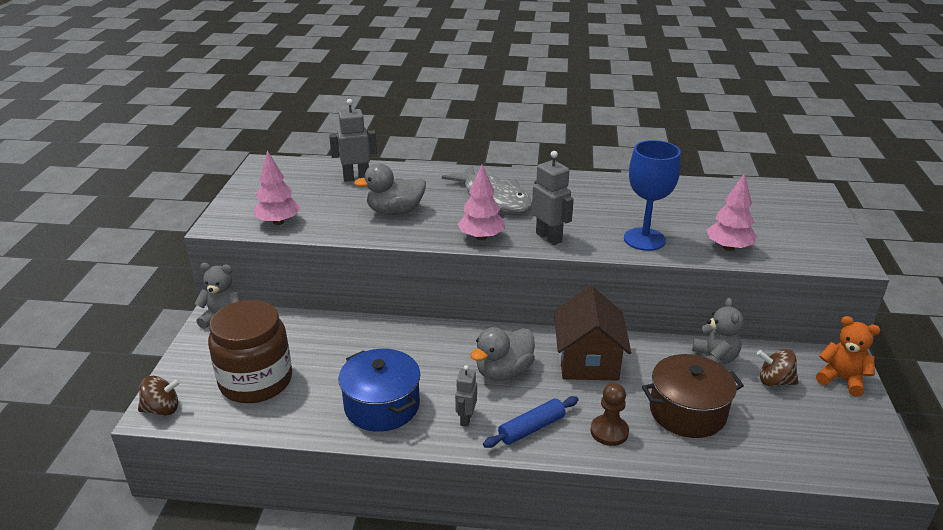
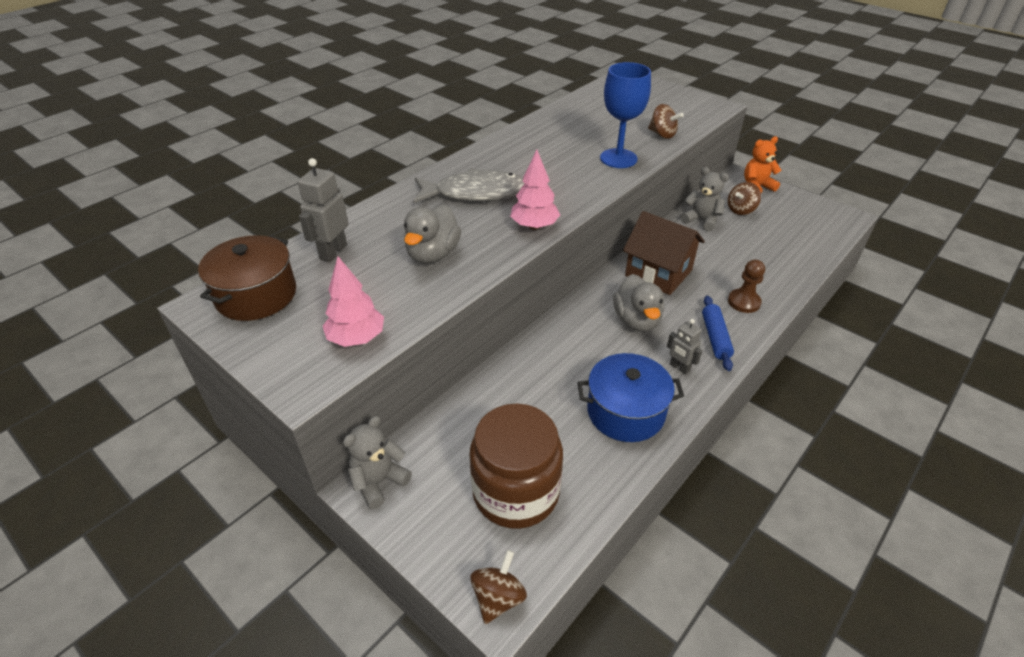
camera: 55 degrees left, 10 degrees up
grey robot [532,151,574,245] -> none
brown pot [642,354,744,438] -> brown pot moved to [198,235,296,321]
pink tree [707,173,757,251] -> brown spinning top [648,104,684,139]

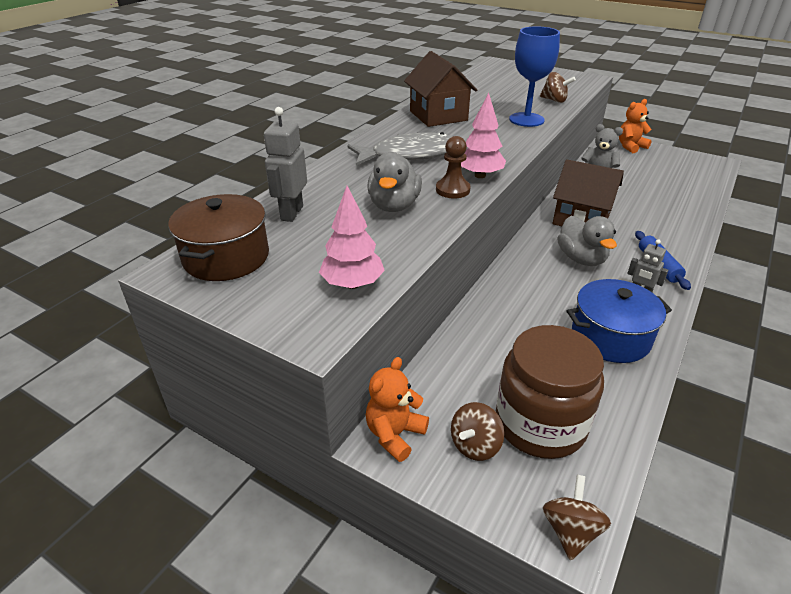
camera: 10 degrees left, 5 degrees down
grey teddy bear [343,416,412,509] -> orange teddy bear [366,357,429,462]
brown spinning top [728,182,761,215] -> brown spinning top moved to [451,402,504,461]
brown pawn [728,260,765,313] -> brown pawn moved to [436,136,471,198]
none -> brown house [404,51,477,127]

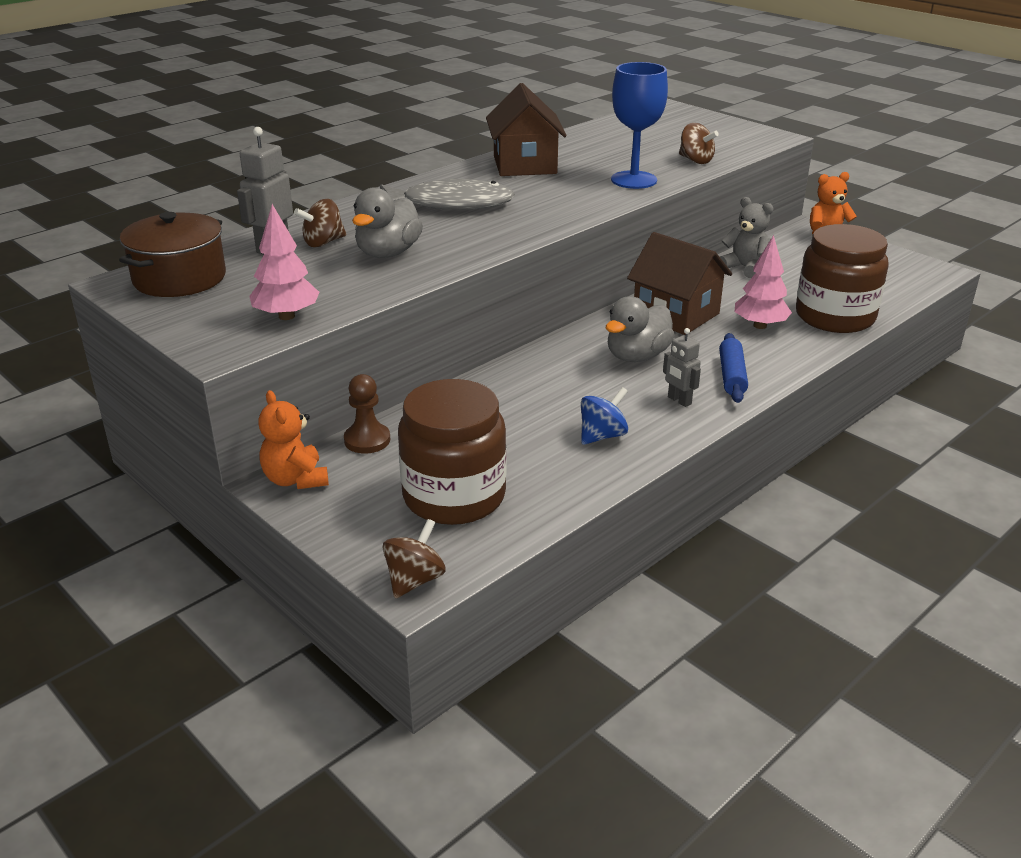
camera: 15 degrees right, 5 degrees down
orange teddy bear [366,357,429,462] -> orange teddy bear turned 75 degrees counterclockwise [258,390,329,489]
brown pawn [436,136,471,198] -> brown pawn moved to [344,374,390,454]
brown spinning top [451,402,504,461] -> brown spinning top moved to [294,199,346,247]
pink tree [461,93,506,178] -> pink tree moved to [735,235,792,329]
grey duck [557,216,617,266] -> grey duck turned 45 degrees clockwise [606,296,675,362]
blue pot [567,279,672,363] -> blue spinning top [581,387,628,445]
none -> brown jar [796,224,889,333]

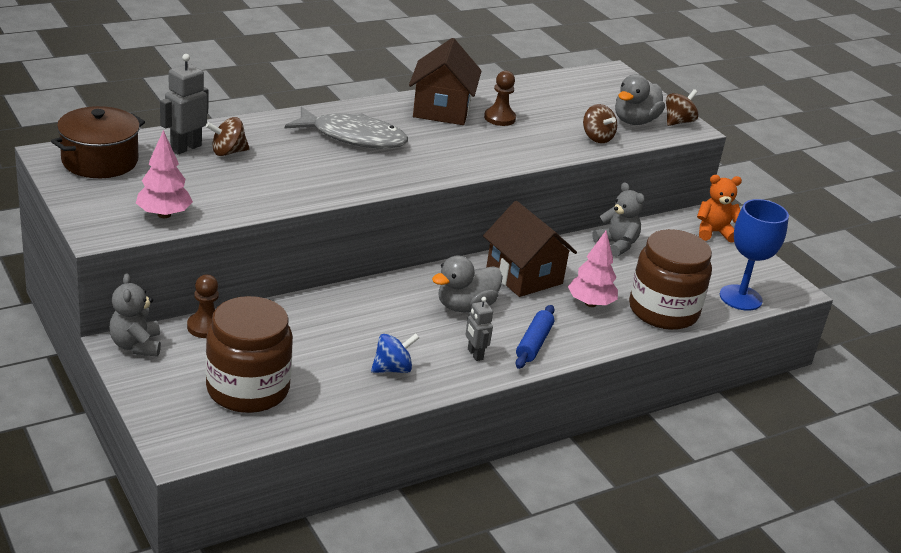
camera: 10 degrees right, 0 degrees up
orange teddy bear [258,390,329,489] -> grey teddy bear [109,273,161,357]
grey duck [352,188,423,258] -> grey duck moved to [615,74,665,125]
brown spinning top [383,519,446,598] -> brown spinning top moved to [666,89,699,126]
blue goblet [611,62,668,189] -> blue goblet moved to [720,199,789,311]
none -> brown pawn [484,71,516,126]

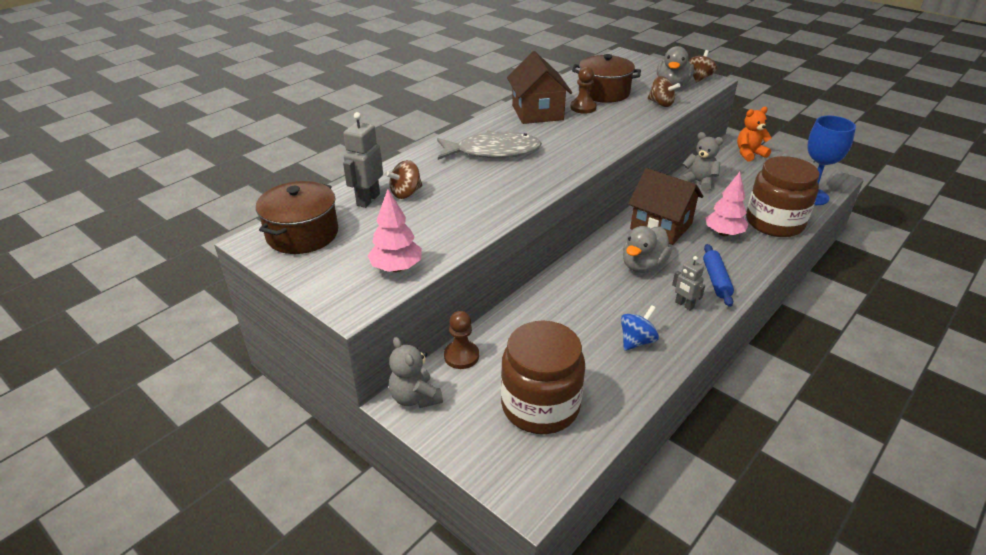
camera: 15 degrees left, 5 degrees up
none -> brown pot [572,54,641,103]

